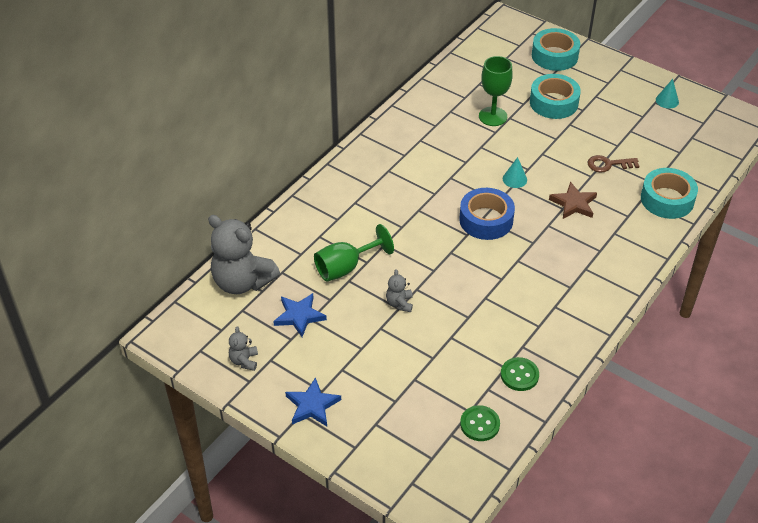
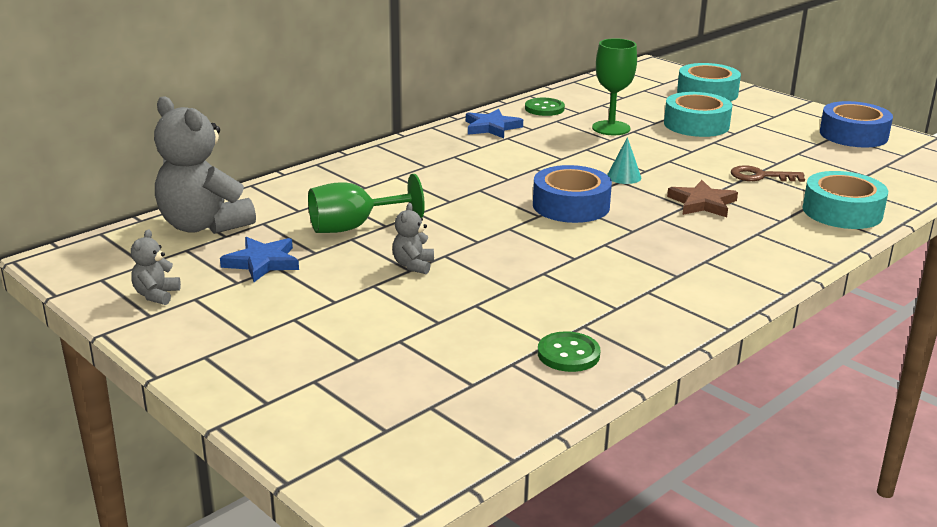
camera: 10 degrees right, 20 degrees down
blue star [285,377,341,426] -> blue star moved to [466,109,523,138]
green button [460,405,500,441] -> green button moved to [525,98,565,116]
turquoise cone [656,79,679,108] -> blue tape [820,101,893,148]

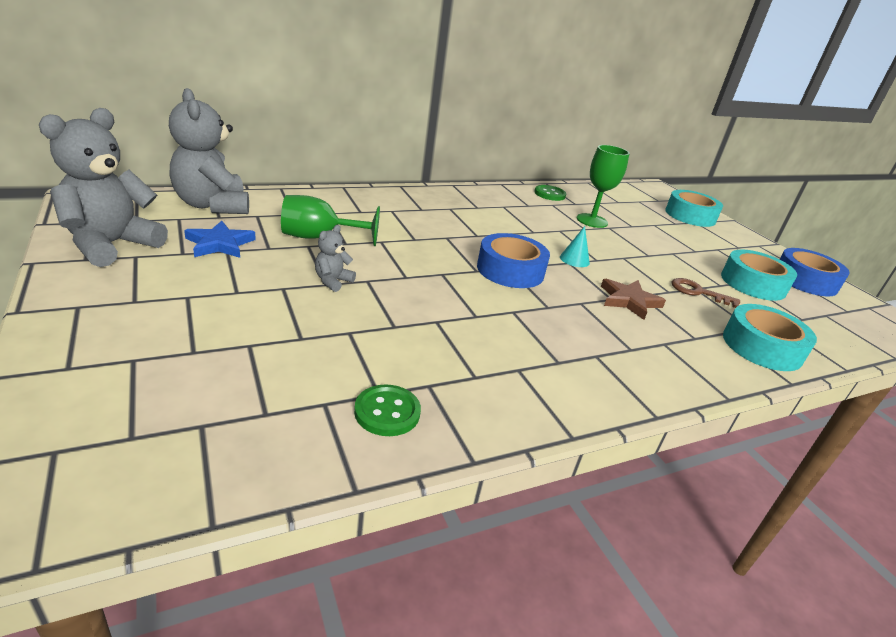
camera: 15 degrees right, 5 degrees up
grey teddy bear [131,229,181,305] -> grey teddy bear [39,108,168,267], size x2.25
blue star [466,109,523,138] -> none
turquoise tape [664,92,733,137] -> turquoise tape moved to [721,250,797,301]

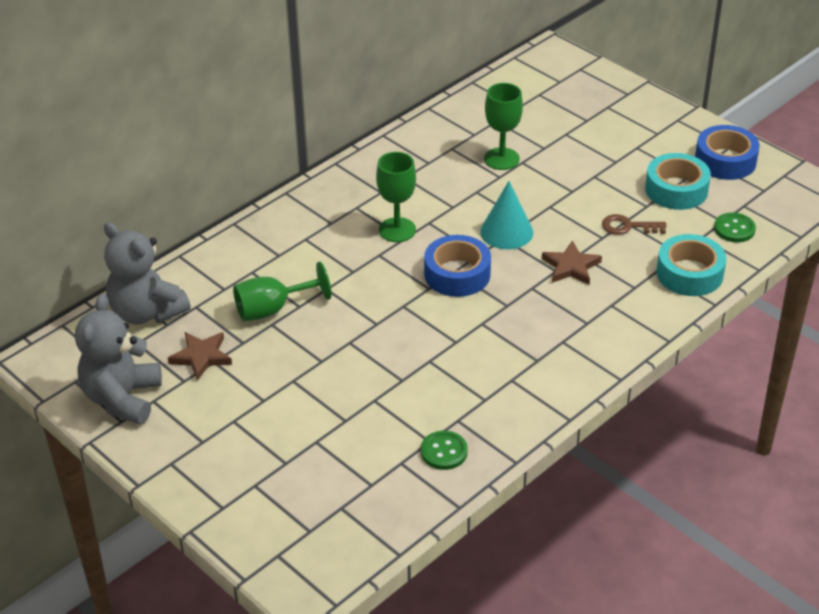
camera: 15 degrees left, 10 degrees up
blue star [184,221,256,258] -> brown star [168,332,232,381]
grey teddy bear [315,225,356,292] -> none
green button [534,185,566,201] -> green button moved to [714,212,756,242]
turquoise cone [560,226,590,267] -> turquoise cone [480,181,533,249], size x1.74
turquoise tape [665,190,723,227] -> none
none -> green goblet [376,152,416,242]

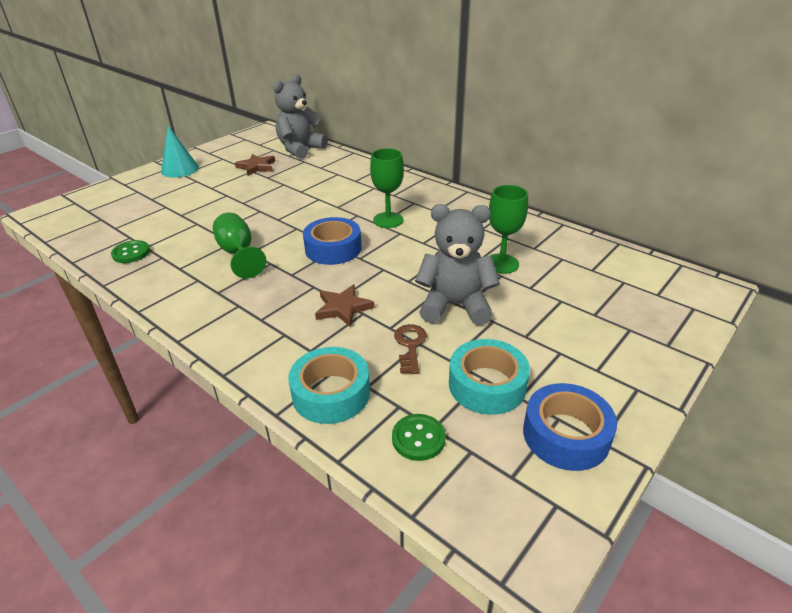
camera: 85 degrees right, 5 degrees down
grey teddy bear [75,294,162,425] -> grey teddy bear moved to [415,204,500,325]
green goblet [233,262,331,322] -> green goblet moved to [213,213,266,279]
turquoise cone [480,181,533,249] -> turquoise cone moved to [161,126,199,178]

